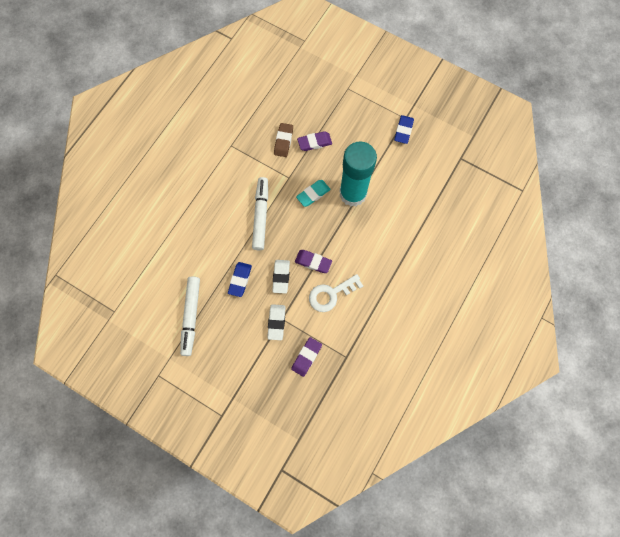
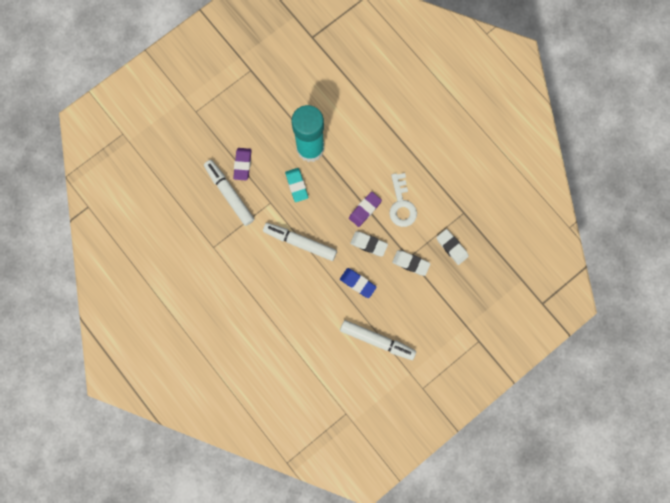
camera: 70 degrees left, 5 degrees up
brown eraser [274,123,293,157] -> white marker [204,160,254,226]
purple eraser [291,337,322,377] -> white eraser [436,229,469,265]
blue eraser [394,115,414,144] -> none

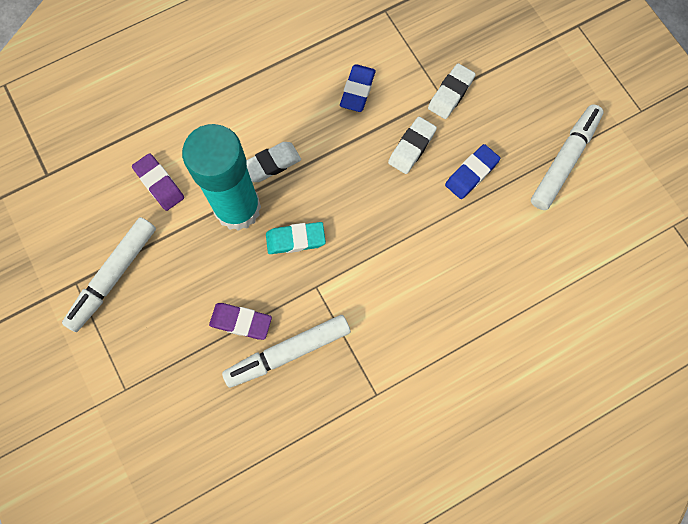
camera: 80 degrees left, 5 degrees down
white marker [263,223,337,261] -> white marker moved to [62,217,156,332]
purple eraser [349,192,382,227] -> purple eraser moved to [132,153,184,211]
white key [389,173,417,227] -> blue eraser [340,64,376,112]
white eraser [436,229,469,265] -> white eraser moved to [246,142,301,182]

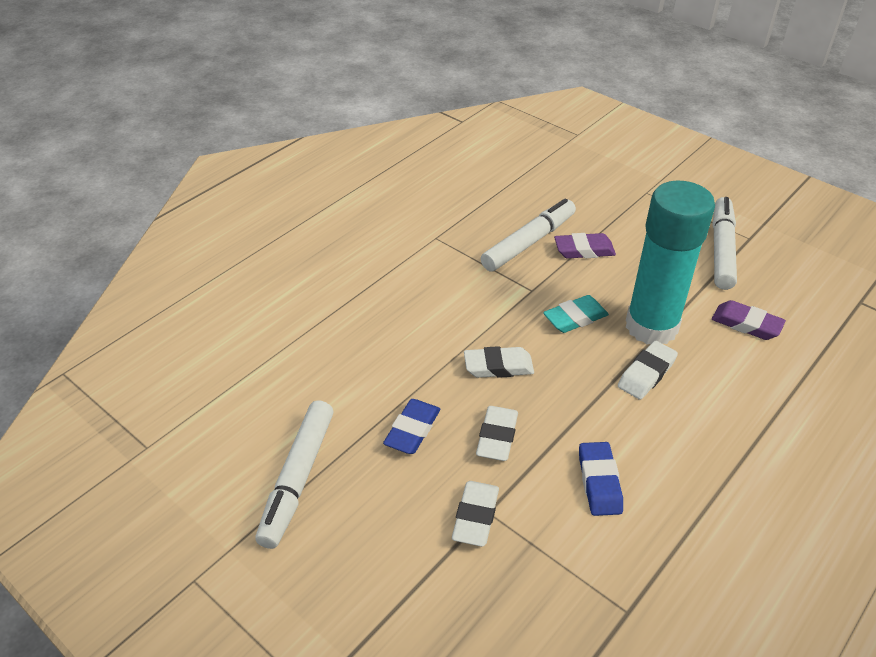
camera: 160 degrees right, 30 degrees down
none -> white eraser [464,346,534,378]

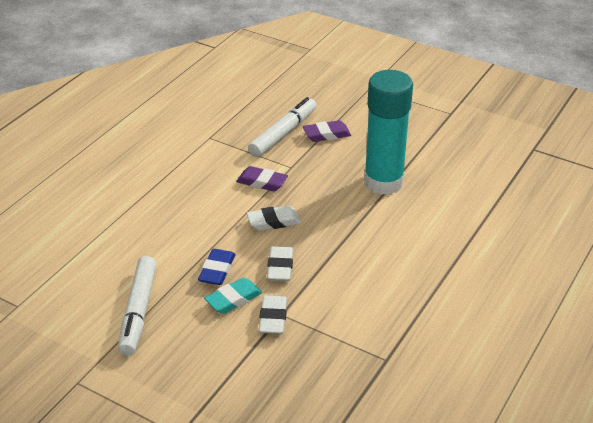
camera: 10 degrees left, 5 degrees down
turquoise eraser [543,295,609,333] -> turquoise eraser moved to [204,278,262,314]
blue eraser [579,442,623,516] -> none
white eraser [618,341,678,400] -> none
white marker [712,197,737,290] -> none
purple eraser [712,300,786,340] -> purple eraser moved to [236,166,288,191]

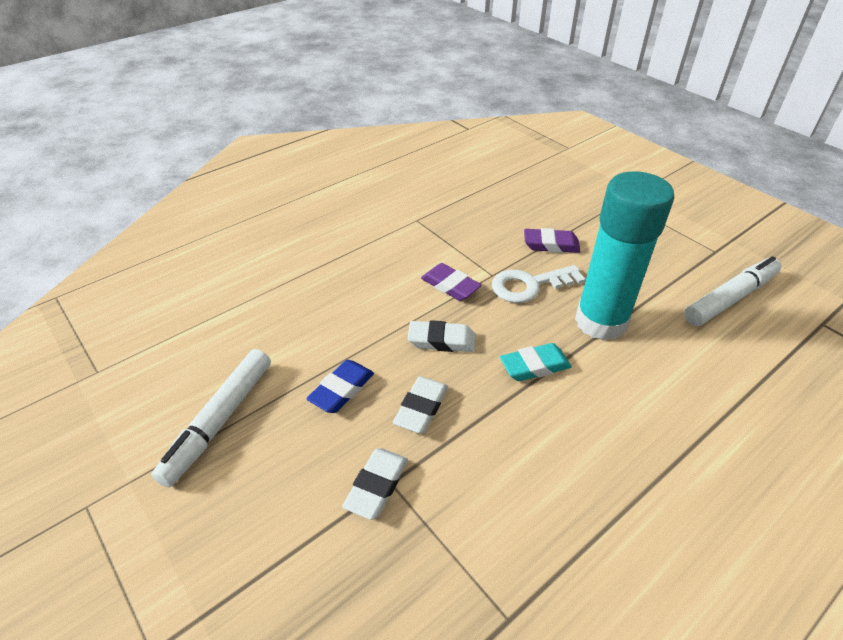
camera: 20 degrees right, 5 degrees up
turquoise eraser [204,278,262,314] -> turquoise eraser moved to [500,343,572,381]
white marker [248,97,316,157] -> white marker moved to [684,256,782,326]
none -> white key [492,265,585,303]

